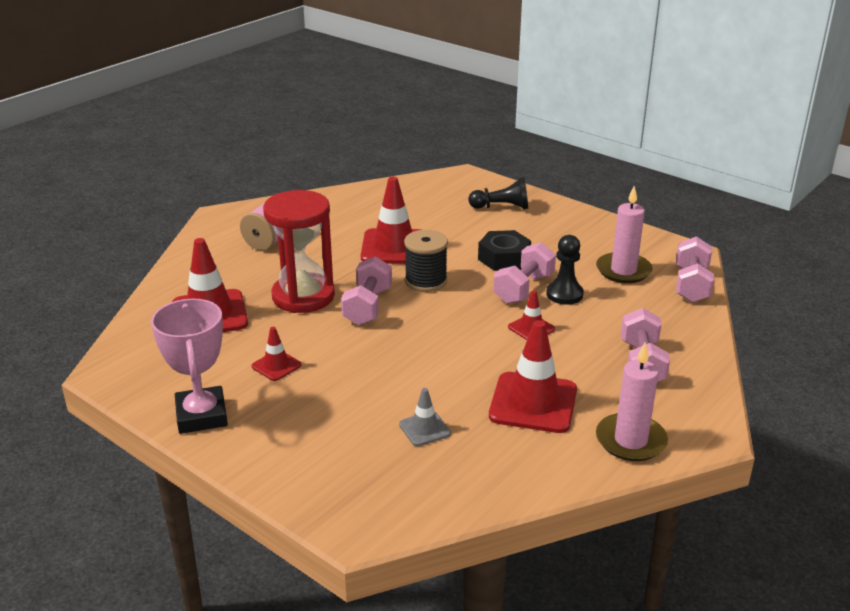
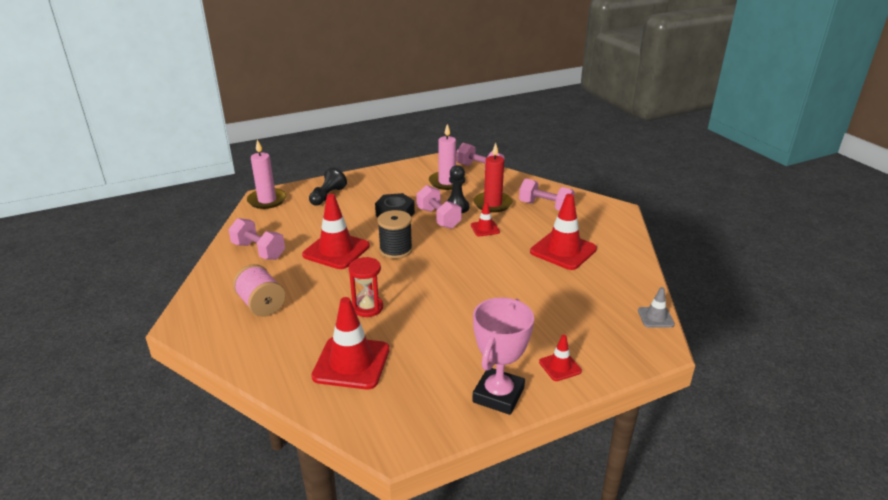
camera: 65 degrees left, 0 degrees up
pink trophy [151,299,228,434] -> pink trophy turned 75 degrees counterclockwise [472,297,534,415]
red traffic cone [252,327,301,381] -> red traffic cone moved to [539,335,582,381]
red hourglass [263,190,335,313] -> red hourglass [348,257,383,317], size x0.57
pink dumbbell [341,257,392,326] -> pink dumbbell moved to [229,218,285,260]
grey traffic cone [399,388,451,446] -> grey traffic cone moved to [638,287,675,328]
pink candle [596,342,668,461] -> pink candle moved to [247,140,287,209]
none -> red candle [473,143,513,213]

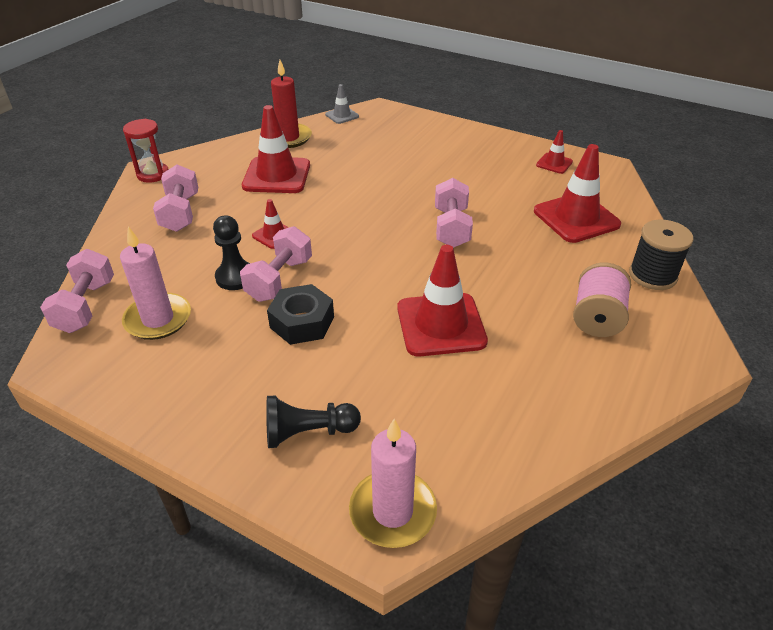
camera: 125 degrees left, 10 degrees up
pink dumbbell [229,218,285,260] -> pink dumbbell moved to [435,178,473,248]
red hourglass [348,257,383,317] -> red hourglass moved to [123,119,169,183]
black spool [377,210,413,259] -> black spool moved to [629,220,693,290]
pink trophy [472,297,534,415] -> none
red candle [473,143,513,213] -> red candle moved to [271,60,312,148]
red traffic cone [539,335,582,381] -> red traffic cone moved to [536,130,573,174]

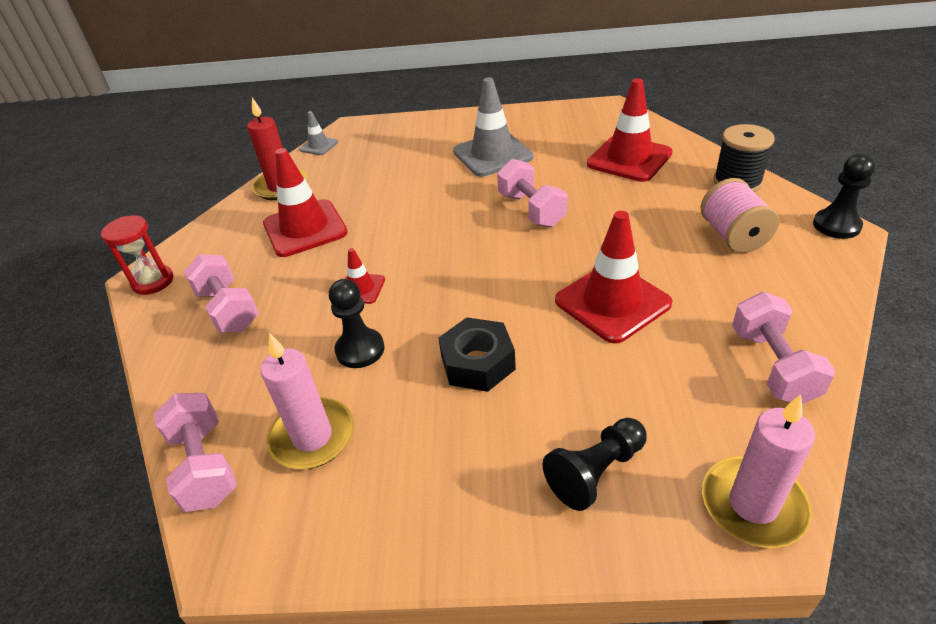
camera: 25 degrees left, 0 degrees up
pink dumbbell [240,226,312,302] -> pink dumbbell moved to [732,292,836,404]
red traffic cone [536,130,573,174] -> none
none -> grey traffic cone [453,78,534,177]
none -> black pawn [813,154,875,239]

